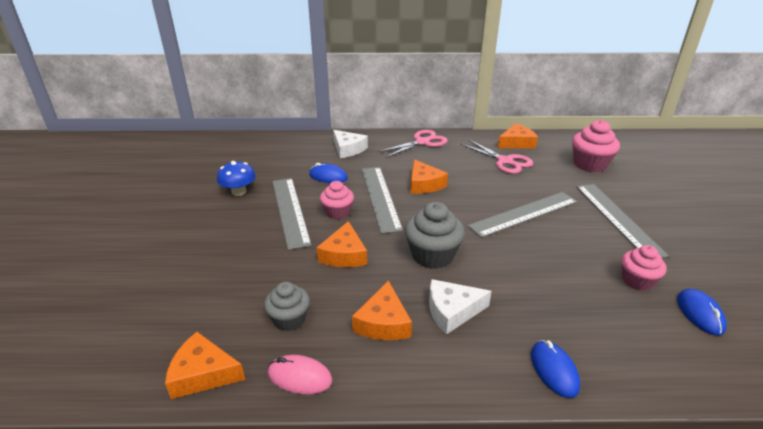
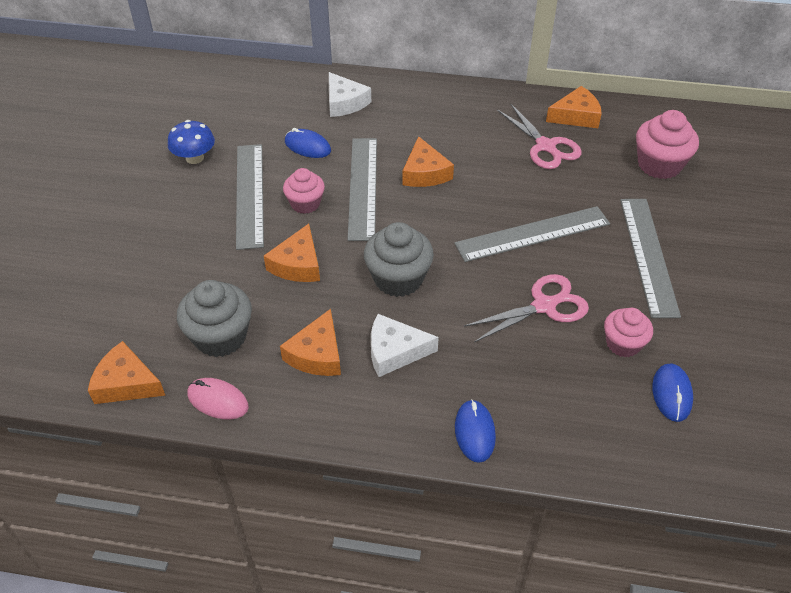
camera: 10 degrees right, 15 degrees up
grey cupcake [264,282,310,331] -> grey cupcake [177,280,252,357], size x1.53
pink scissors [378,130,448,158] -> pink scissors moved to [464,274,589,342]

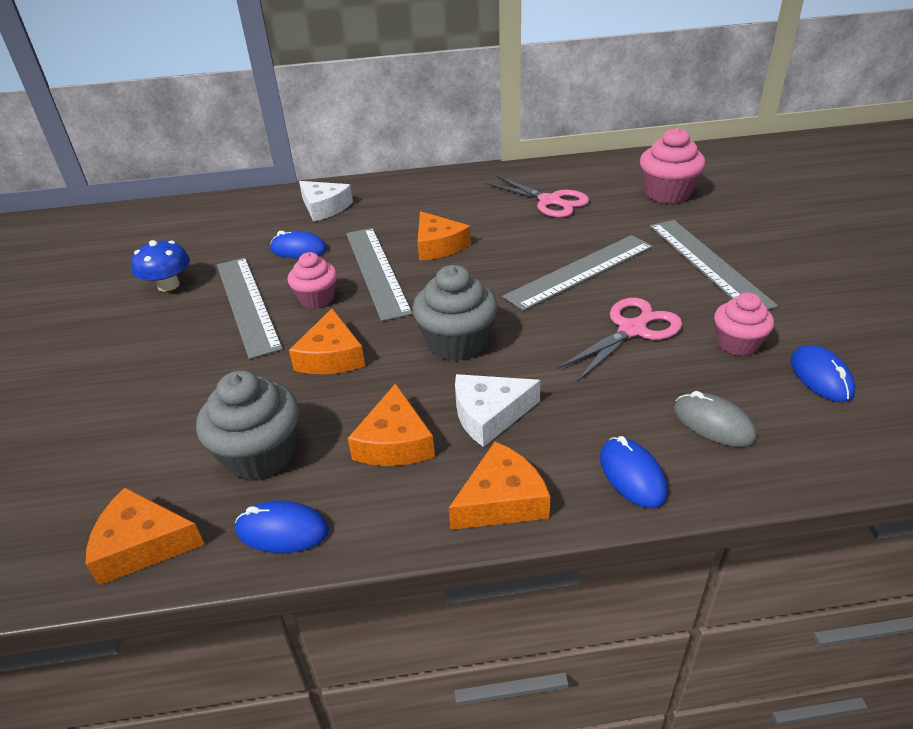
camera: 15 degrees left, 10 degrees down
pink mouse [187,378,249,420] -> blue mouse [235,501,329,553]
orange cheese [546,86,602,128] -> orange cheese moved to [449,442,550,530]
none -> grey mouse [674,391,757,447]

